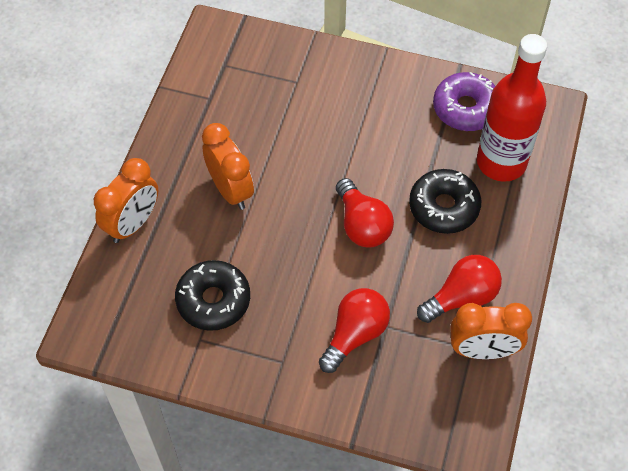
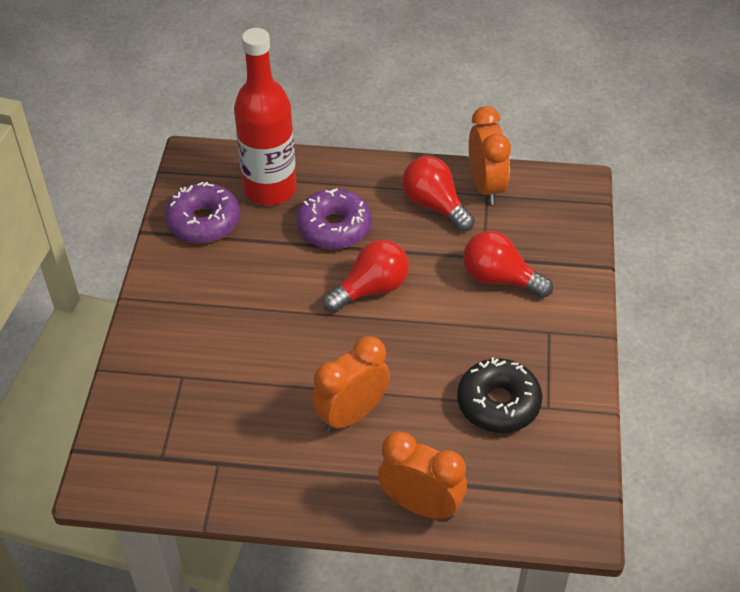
camera: 100 degrees left, 10 degrees down
black donut [409,169,481,234] -> purple donut [297,188,372,249]

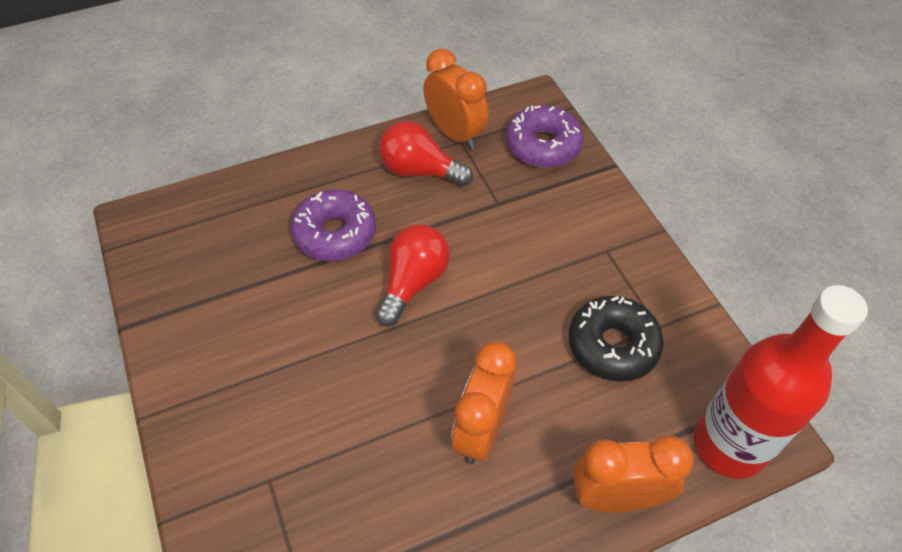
camera: 30 degrees left, 5 degrees up
purple donut [165,182,240,243] -> purple donut moved to [506,105,584,168]
red bottle [234,28,297,205] -> red bottle moved to [694,285,868,479]
red light bulb [463,231,553,298] -> none

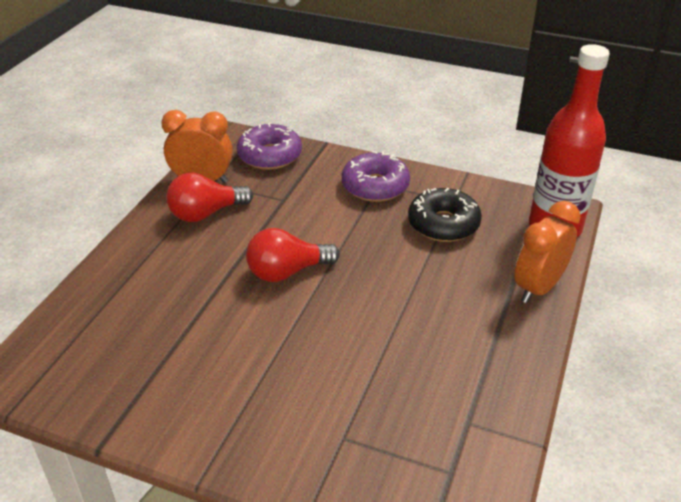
camera: 45 degrees left, 15 degrees down
purple donut [291,189,376,261] -> purple donut moved to [342,151,410,202]
red light bulb [376,224,450,326] -> red light bulb turned 90 degrees counterclockwise [246,228,340,282]
orange clock [451,341,516,464] -> none

